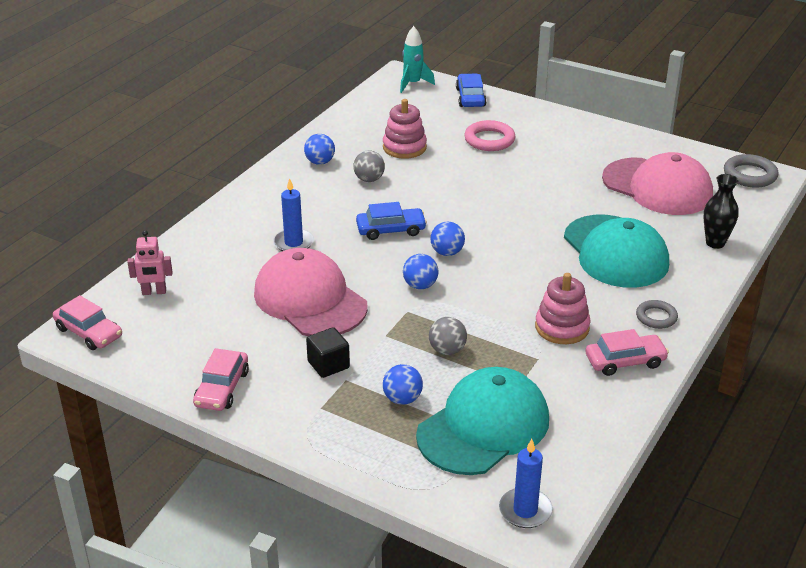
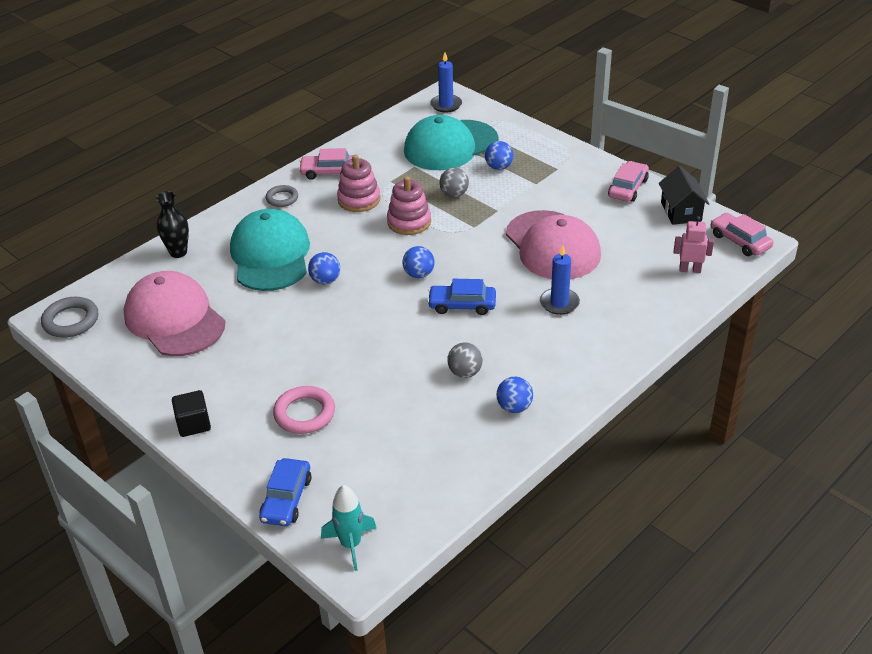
camera: 165 degrees left, 5 degrees up
black cube [306,327,350,378] -> black cube moved to [172,390,211,437]
pink stacking toy [383,99,427,159] -> pink stacking toy moved to [387,176,431,235]
blue ball [403,254,438,289] -> blue ball moved to [308,252,340,284]
none -> black house [659,166,709,225]

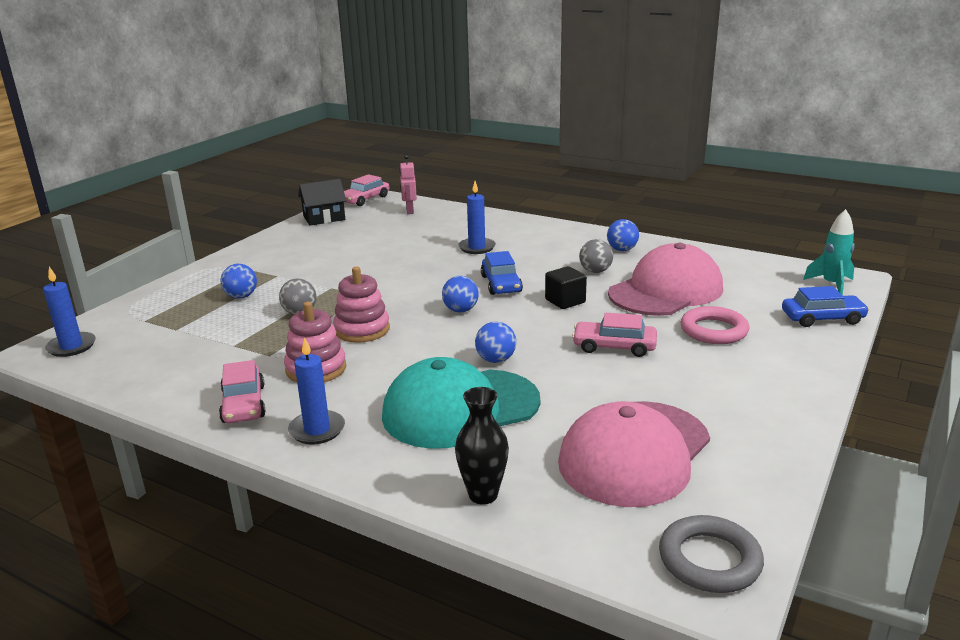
camera: 105 degrees left, 15 degrees down
black cube [172,390,211,437] -> black cube moved to [545,266,587,309]
grey ring [266,185,298,207] -> blue candle [288,337,345,444]
turquoise cap [404,115,499,170] -> none
pink cap [506,210,601,279] -> pink cap moved to [608,243,723,316]
pink car [608,161,649,202] -> pink car moved to [572,313,657,357]

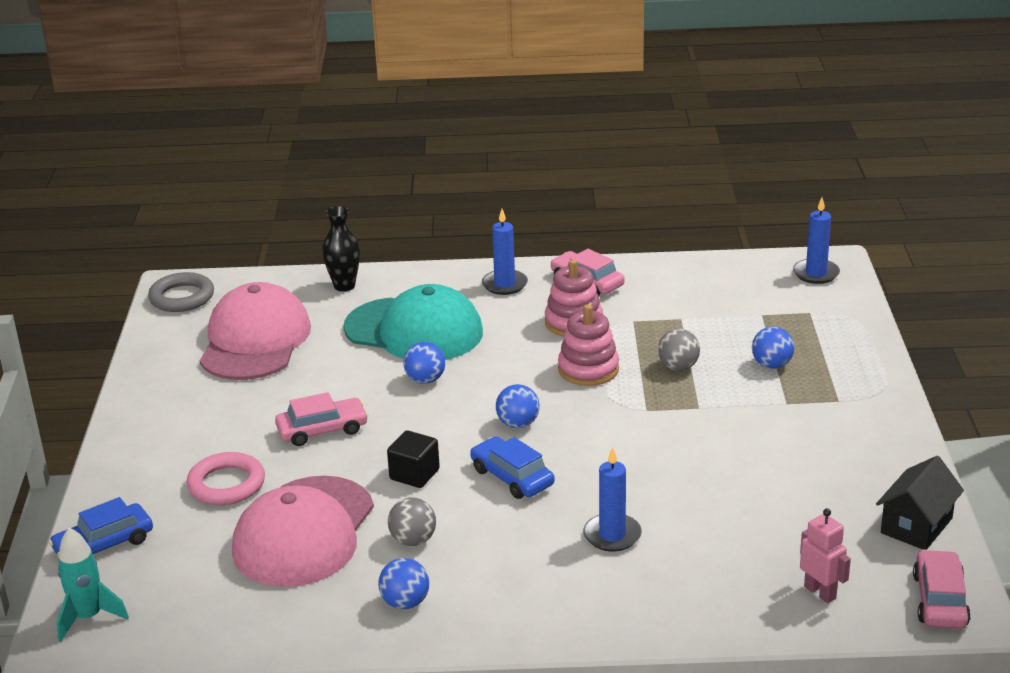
camera: 150 degrees right, 5 degrees up
turquoise cap [382,357,540,449] -> turquoise cap turned 75 degrees clockwise [344,284,483,360]

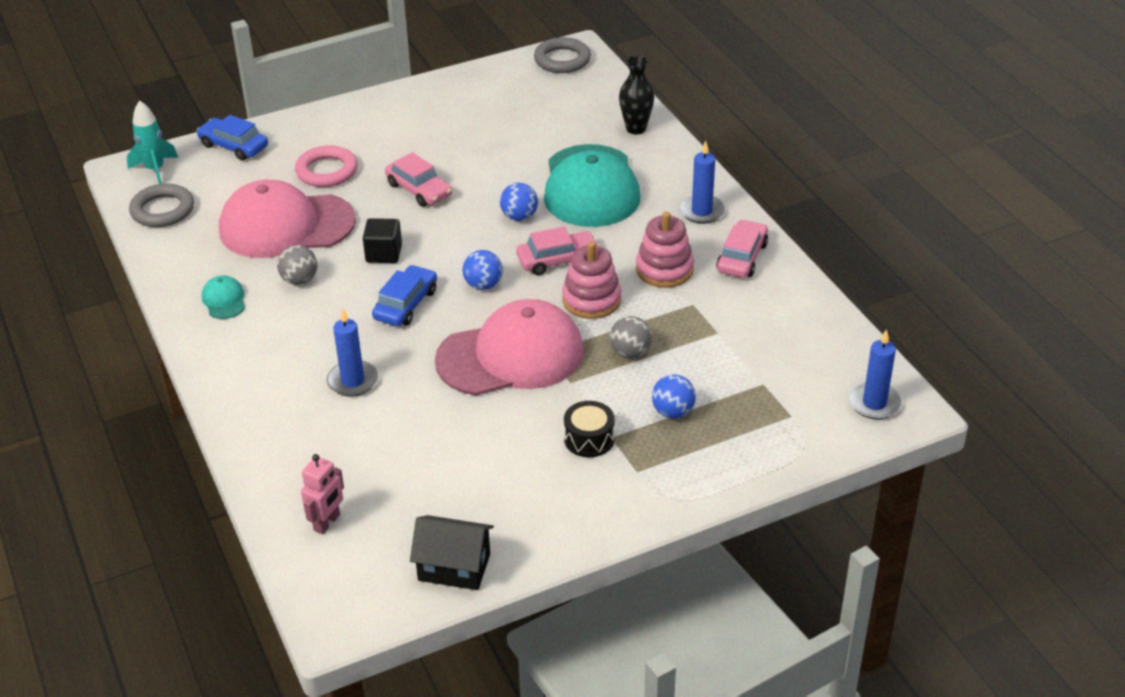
camera: 65 degrees right, 10 degrees up
pink cap [200,282,311,380] -> pink cap moved to [435,299,584,396]
blue ball [378,558,429,609] -> turquoise cap [202,275,245,319]
pink car [913,550,971,629] -> pink car moved to [516,227,599,275]
none -> grey ring [129,183,194,227]
none -> black drum [564,401,615,457]

